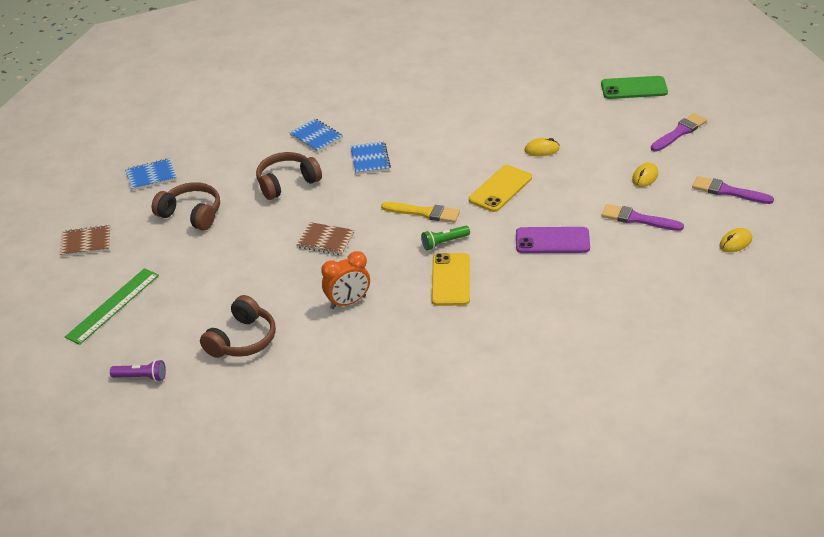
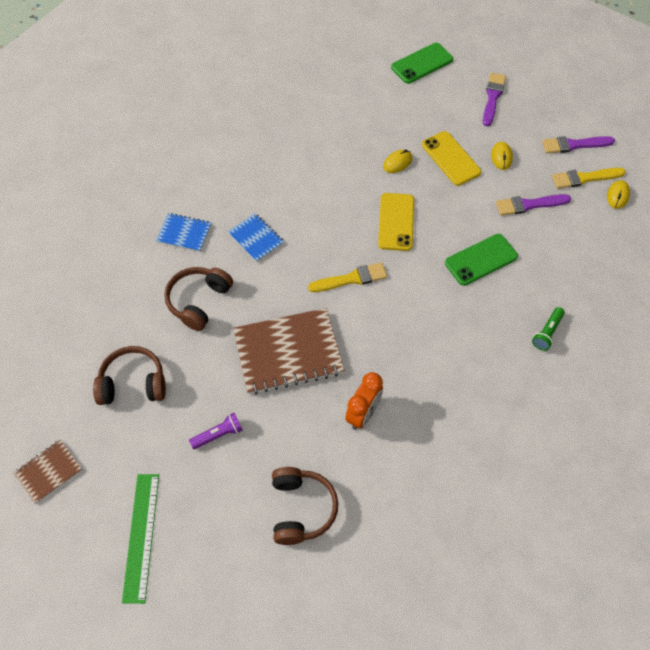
camera: 35 degrees left, 20 degrees up
purple flashlight [110,360,166,382] -> purple flashlight moved to [189,413,242,449]
blue notebook [125,158,177,191] -> none
brown notebook [296,222,355,255] -> brown notebook [233,308,344,395], size x1.92
green flashlight [421,226,470,250] -> green flashlight moved to [532,307,565,351]
yellow phone [432,253,470,306] -> yellow phone moved to [422,131,481,186]
purple phone [516,227,590,253] -> green phone [445,234,518,286]
none -> yellow brush [552,168,626,189]

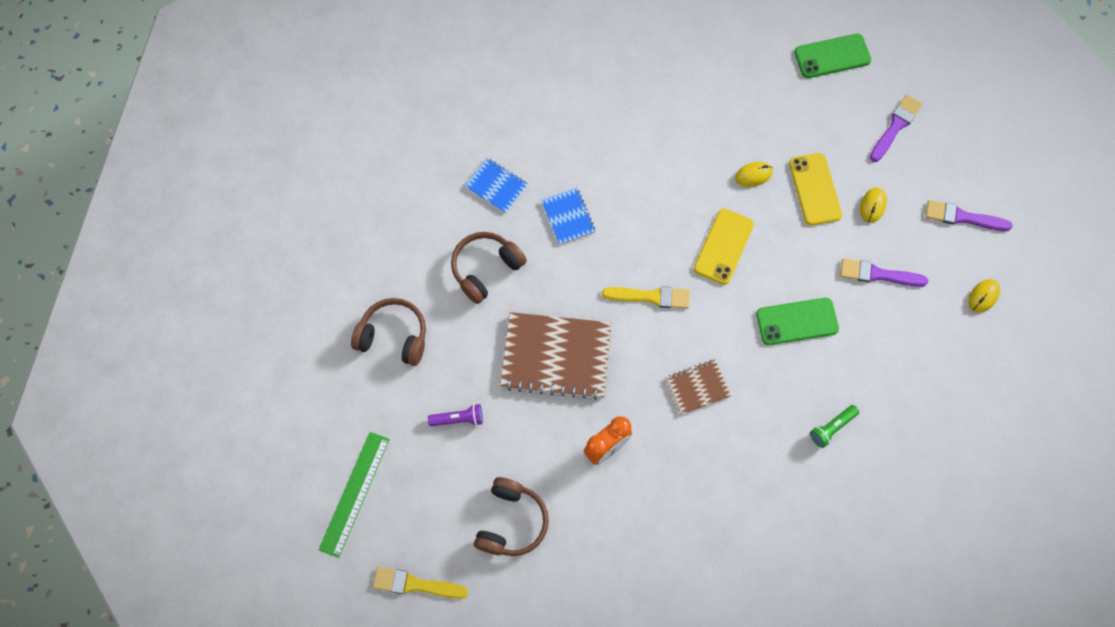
camera: 20 degrees right, 10 degrees up
brown notebook [14,440,82,504] -> brown notebook moved to [666,360,731,415]
yellow brush [552,168,626,189] -> yellow brush moved to [373,567,468,599]

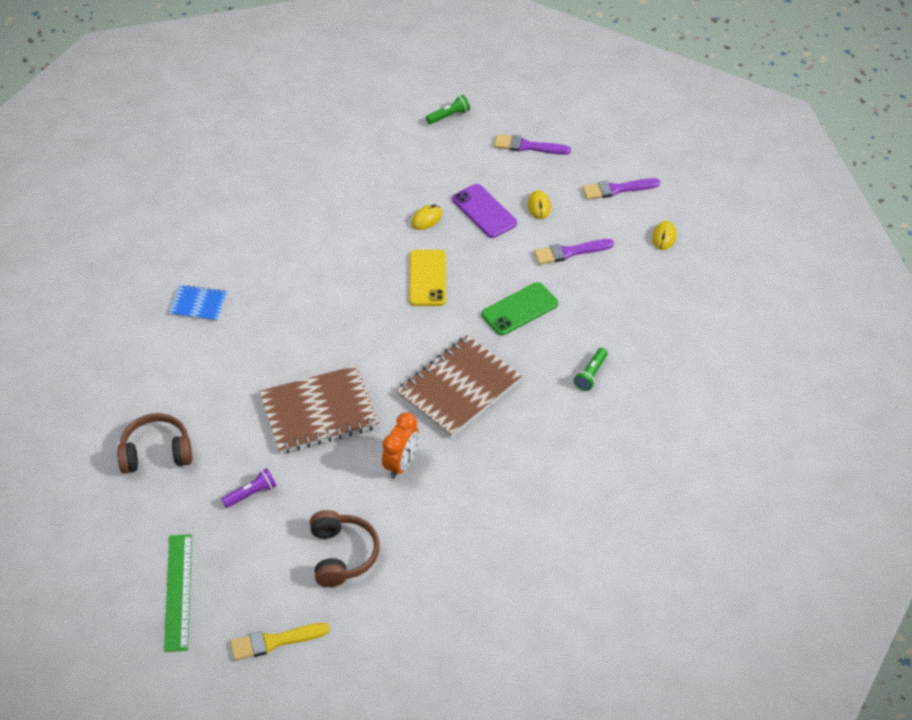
camera: 25 degrees left, 20 degrees down
brown headphones [451,232,527,304] -> none
blue notebook [541,187,596,245] -> none
yellow brush [602,286,690,309] -> none
brown notebook [666,360,731,415] -> brown notebook [397,335,522,437], size x1.92
yellow phone [789,153,842,226] -> purple phone [452,184,517,238]
green phone [794,34,871,78] -> green flashlight [426,95,470,124]
purple brush [870,95,922,162] -> purple brush turned 90 degrees counterclockwise [494,134,571,155]

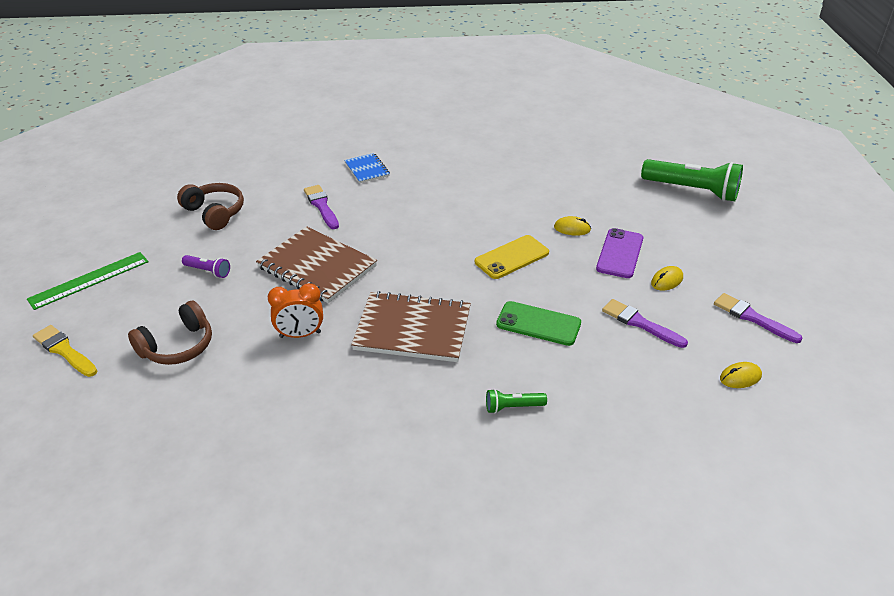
camera: 55 degrees right, 10 degrees down
green flashlight [426,95,470,124] -> green flashlight [641,159,743,201], size x2.16
purple brush [494,134,571,155] -> purple brush moved to [304,185,339,229]

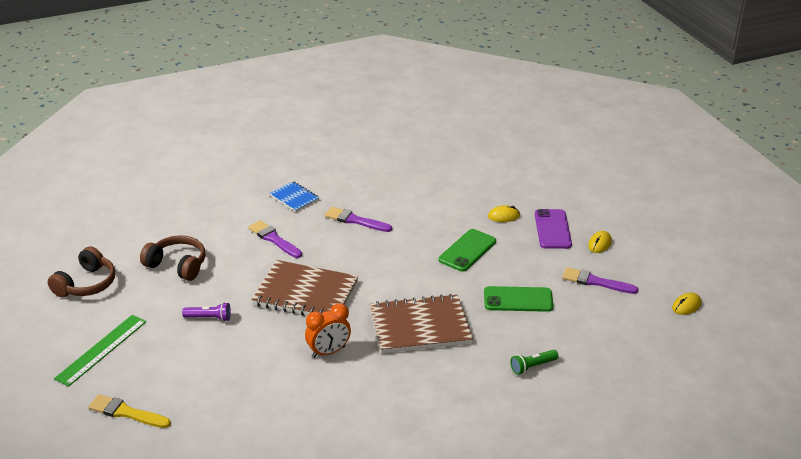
camera: 20 degrees left, 5 degrees down
brown headphones [128,301,212,365] -> brown headphones moved to [48,247,115,297]
yellow phone [475,235,549,279] -> green phone [439,229,496,272]
green flashlight [641,159,743,201] -> none
purple brush [714,293,803,343] -> purple brush moved to [325,207,392,232]

